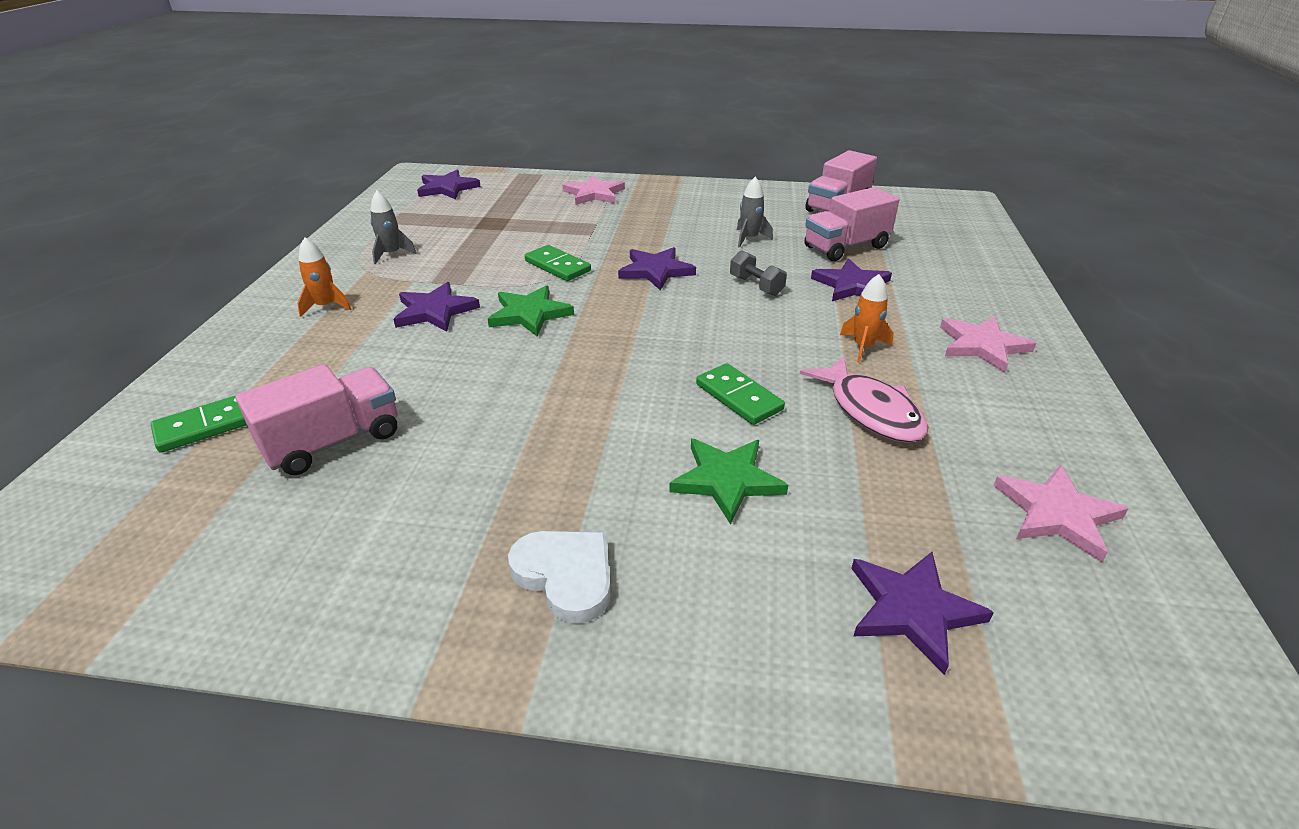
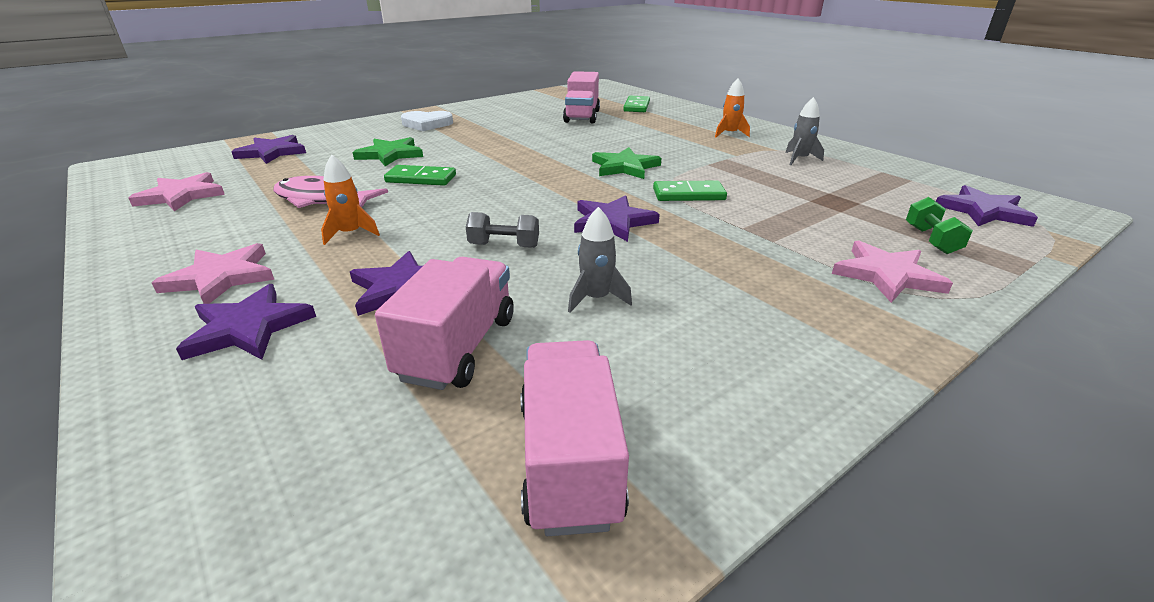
camera: 135 degrees right, 5 degrees down
purple star [393,282,480,332] -> purple star moved to [176,284,316,360]
none -> green dumbbell [906,197,973,254]

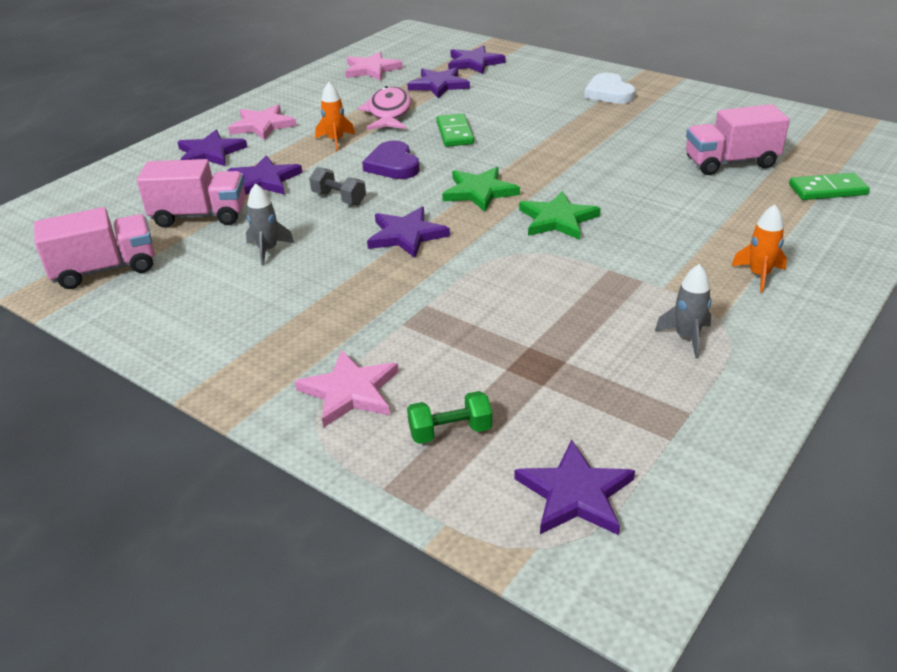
camera: 75 degrees right, 5 degrees up
green star [353,137,423,166] -> green star moved to [442,167,520,212]
grey dumbbell [466,212,539,248] -> grey dumbbell turned 45 degrees counterclockwise [309,167,366,205]
green domino [653,181,727,201] -> none
none -> purple heart [362,141,420,179]
none -> purple star [407,68,470,98]

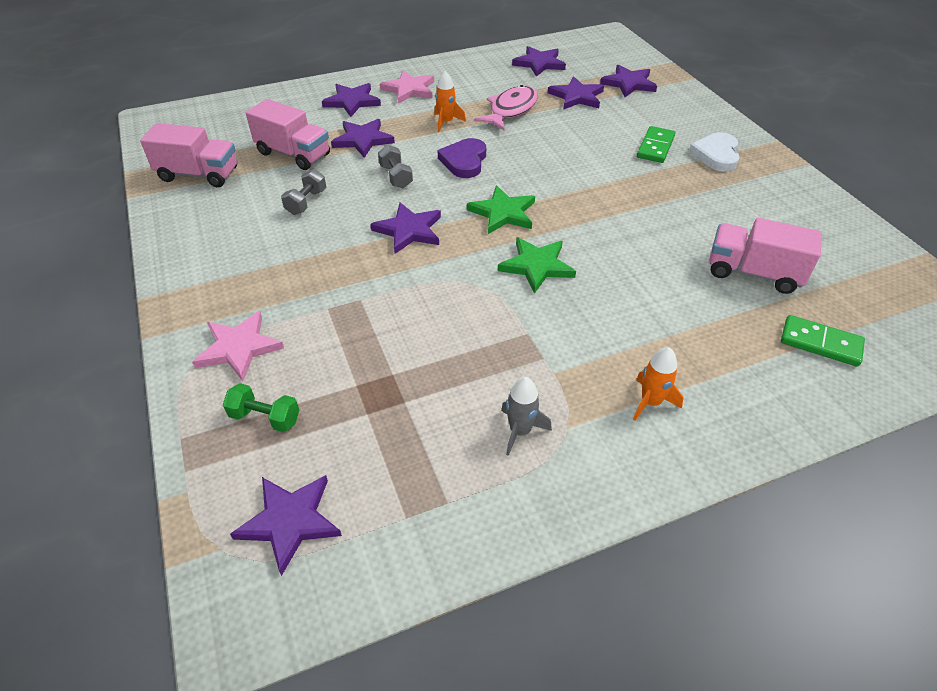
camera: 30 degrees right, 10 degrees up
grey rocket [246,183,294,266] -> grey dumbbell [281,169,327,215]
pink star [345,52,403,80] -> purple star [512,46,566,77]
green domino [436,113,474,147] -> green domino moved to [637,126,675,163]

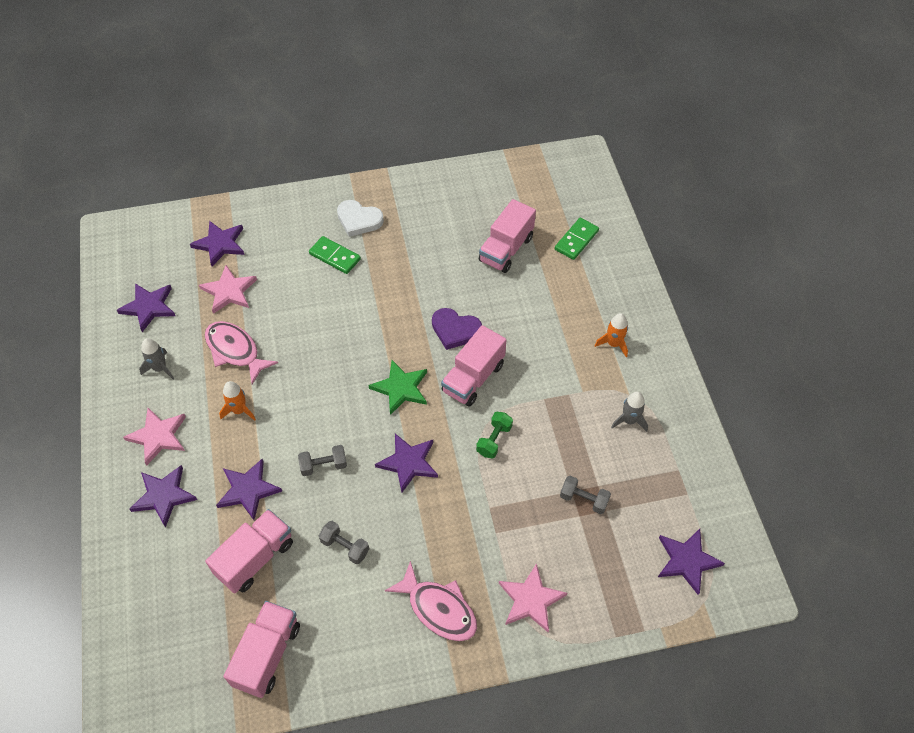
camera: 80 degrees left, 10 degrees up
green dumbbell [223,383,299,432] -> green dumbbell moved to [476,412,513,458]
purple heart [438,138,486,178] -> purple heart moved to [432,308,482,350]
green star [498,237,576,294] -> pink truck [441,325,506,406]
purple star [548,76,604,110] -> pink star [199,265,257,314]
none -> grey rocket [139,338,174,379]
none -> pink fish [385,561,477,641]
none -> grey dumbbell [560,476,611,514]

